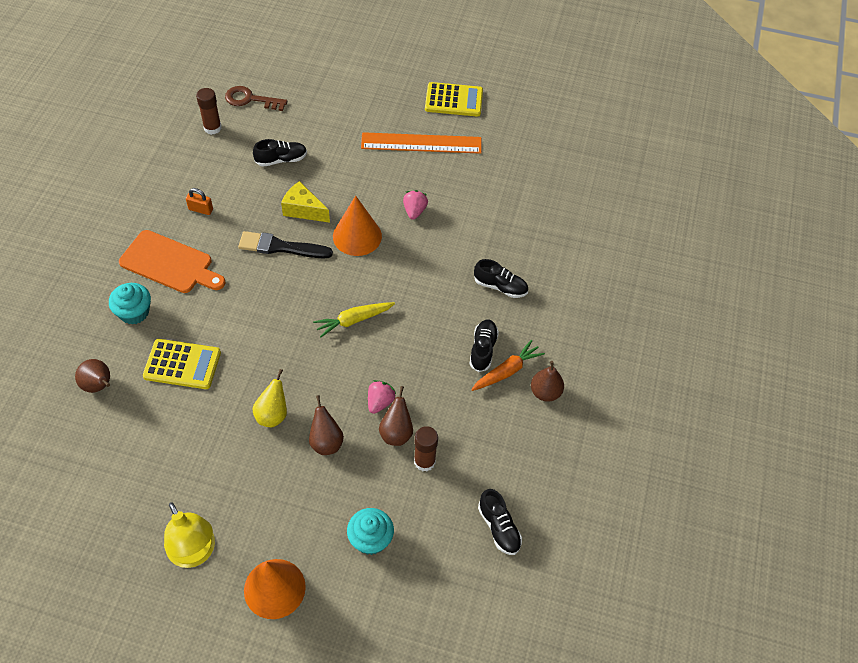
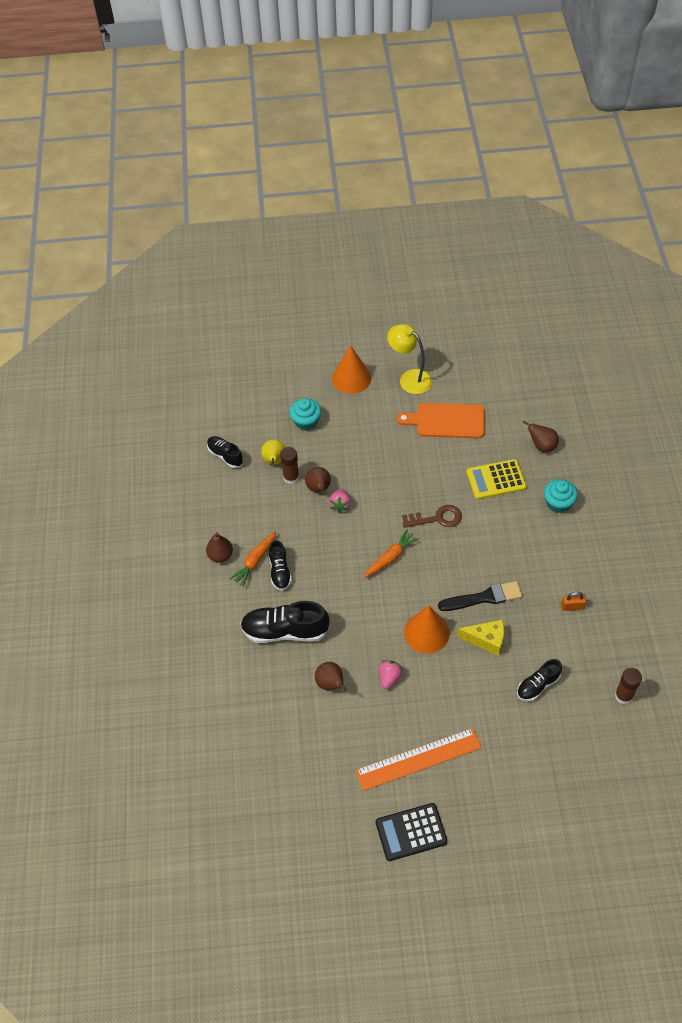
camera: 165 degrees right, 0 degrees up
orange cutting board [119,230,226,293] -> orange cutting board moved to [397,403,484,438]
brown key [225,86,288,111] -> brown key moved to [402,505,462,528]
yellow pear [253,369,287,427] -> yellow pear moved to [261,440,286,465]
brown pear [309,395,344,455] -> brown pear moved to [315,662,346,691]
yellow carrot [313,302,395,338] -> orange carrot [364,529,419,578]
pink strawberry [403,190,428,220] -> pink strawberry turned 150 degrees counterclockwise [379,660,403,689]
yellow calculator [425,82,483,117] -> black calculator [376,803,447,861]
black shoe [474,259,528,298] -> black shoe [240,601,330,643], size x1.72

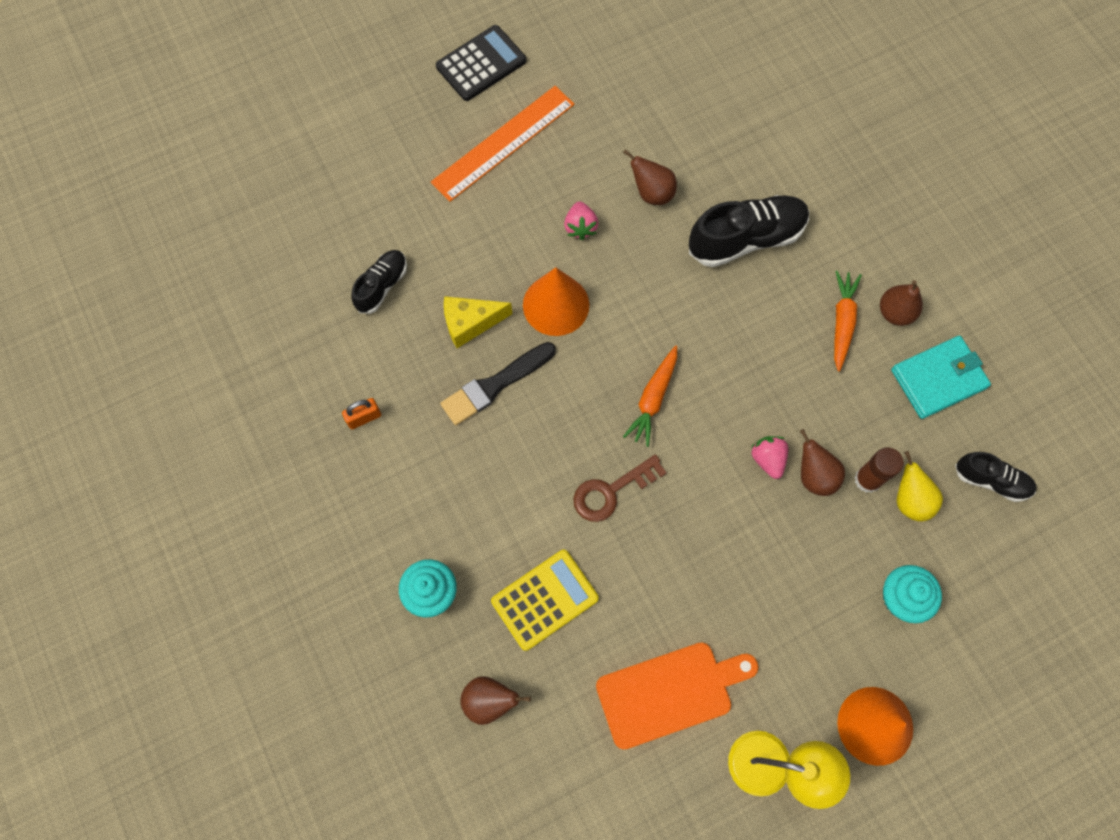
camera: 155 degrees right, 15 degrees up
black shoe [269,540,292,591] -> none
brown glue stick [615,668,642,704] -> none
none -> turquoise wallet [891,336,991,419]

